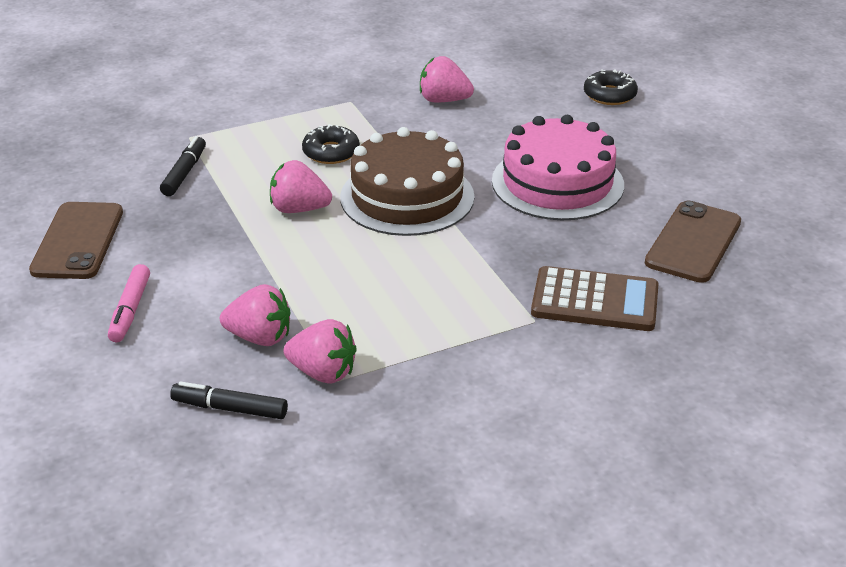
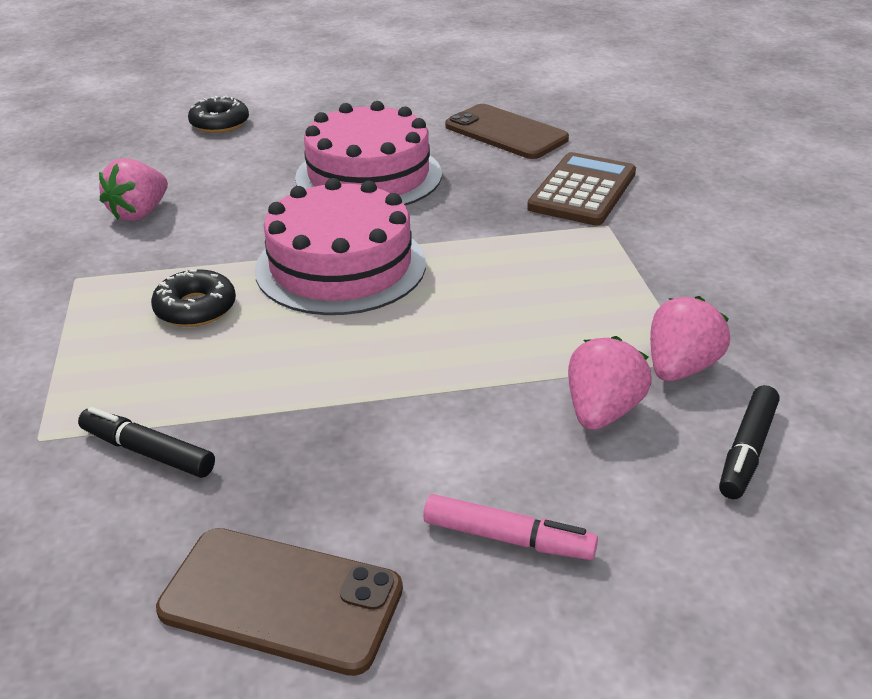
camera: 75 degrees left, 0 degrees up
pink strawberry [270,160,332,213] -> none
brown cake [340,127,475,236] -> pink cake [255,178,426,315]

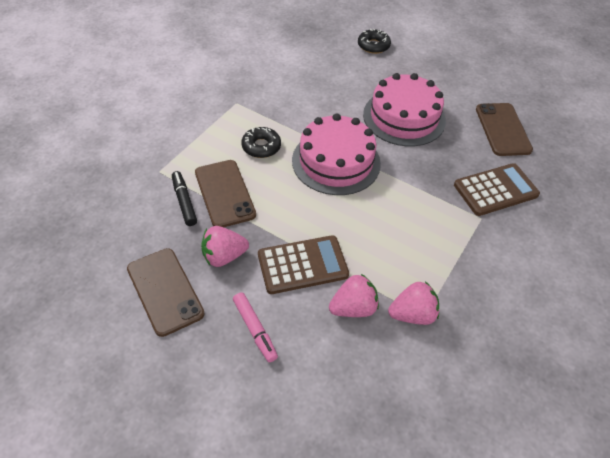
camera: 40 degrees right, 15 degrees up
pink strawberry [99,158,168,221] -> pink strawberry moved to [201,226,249,267]
black marker [719,385,779,499] -> none
none -> brown phone [195,160,256,227]
none -> brown calculator [258,235,349,294]

